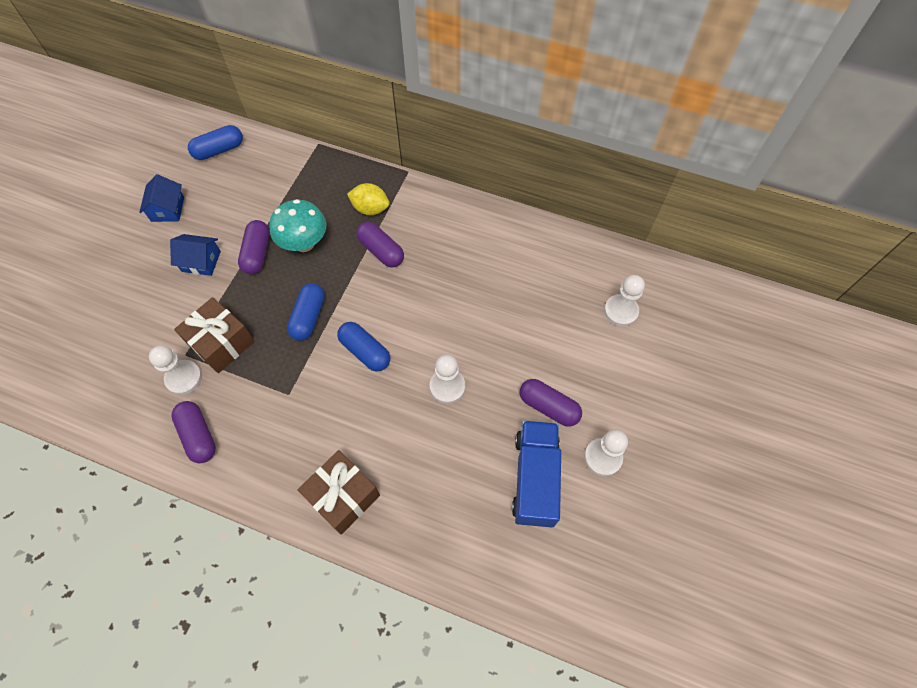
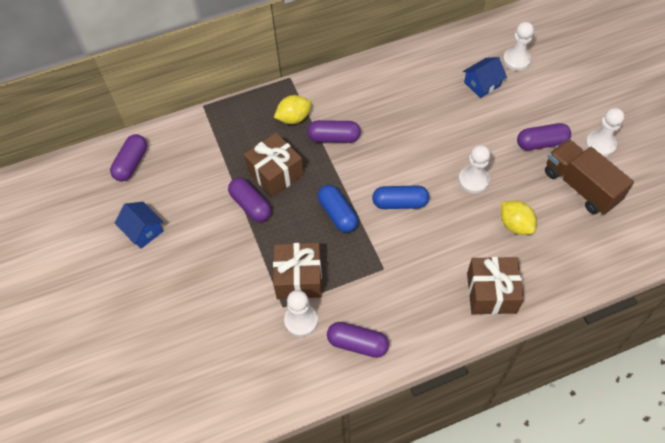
camera: 40 degrees left, 5 degrees down
blue house [170,234,221,276] -> blue house moved to [463,57,507,98]
blue capsule [188,125,243,160] -> purple capsule [110,134,147,181]
turquoise mushroom [269,199,326,252] -> brown gift [244,133,304,197]
blue truck [512,420,561,527] -> brown truck [545,139,634,214]
none -> yellow lemon [501,201,536,235]

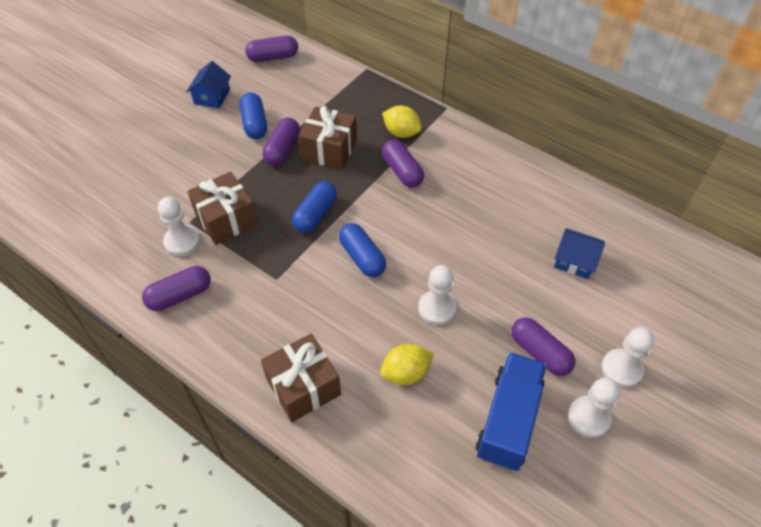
camera: 55 degrees right, 5 degrees down
purple capsule [327,322,389,358] -> purple capsule turned 75 degrees clockwise [142,266,211,311]
yellow lemon [501,201,536,235] -> yellow lemon turned 45 degrees clockwise [380,344,434,385]
white pawn [503,22,534,71] -> white pawn moved to [602,327,654,388]
brown truck [545,139,634,214] -> blue truck [476,352,547,471]
none -> blue capsule [240,93,267,139]

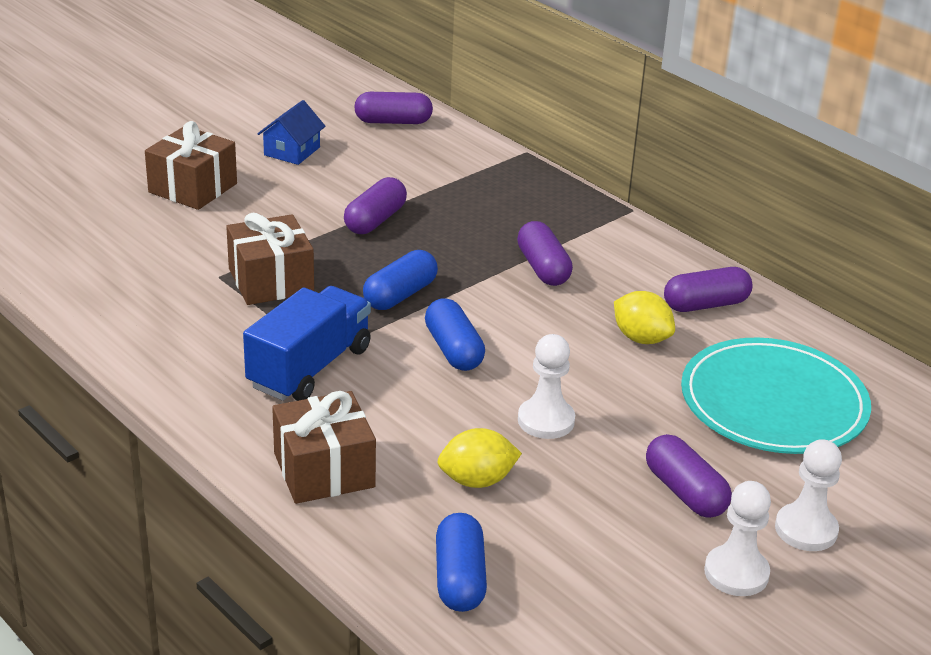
camera: 10 degrees right, 20 degrees down
purple capsule [142,266,211,311] -> purple capsule moved to [664,267,753,312]
white pawn [158,197,200,256] -> none
blue capsule [240,93,267,139] -> blue capsule moved to [436,513,487,612]
brown gift [299,106,357,170] -> brown gift moved to [145,121,237,210]
yellow lemon [382,105,422,138] -> yellow lemon moved to [614,291,675,344]
blue truck [476,352,547,471] -> blue truck moved to [243,286,371,401]
blue house [554,228,605,279] -> turquoise plate [681,337,871,454]

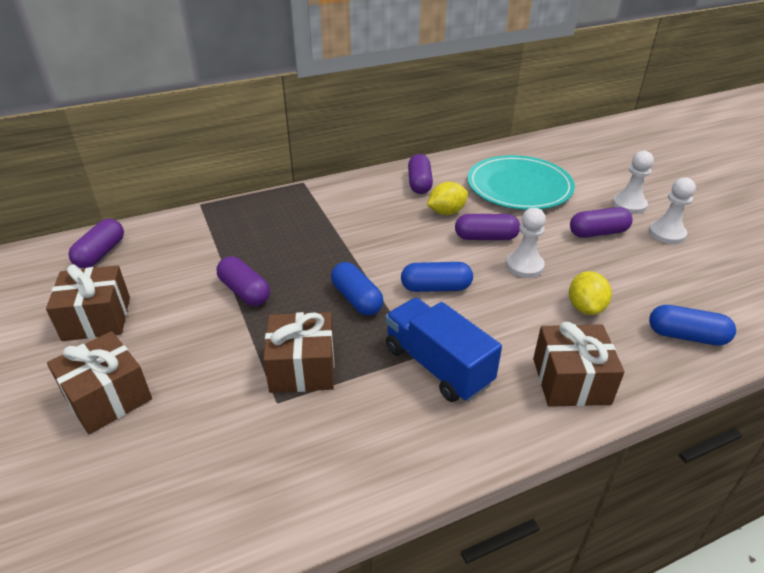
camera: 70 degrees left, 5 degrees up
blue house [257,100,325,165] -> brown gift [46,264,130,341]
purple capsule [517,221,573,286] -> purple capsule moved to [455,214,520,240]

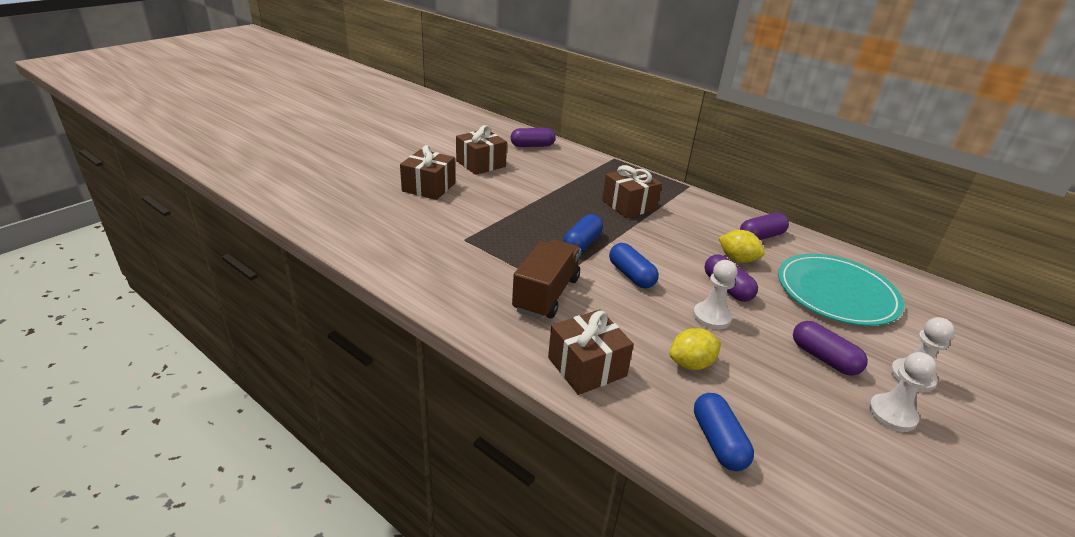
camera: 60 degrees right, 5 degrees down
purple capsule [217,256,270,306] -> none
brown gift [263,312,334,393] -> brown gift moved to [602,165,662,218]
blue truck [385,298,502,402] -> brown truck [512,239,581,319]

